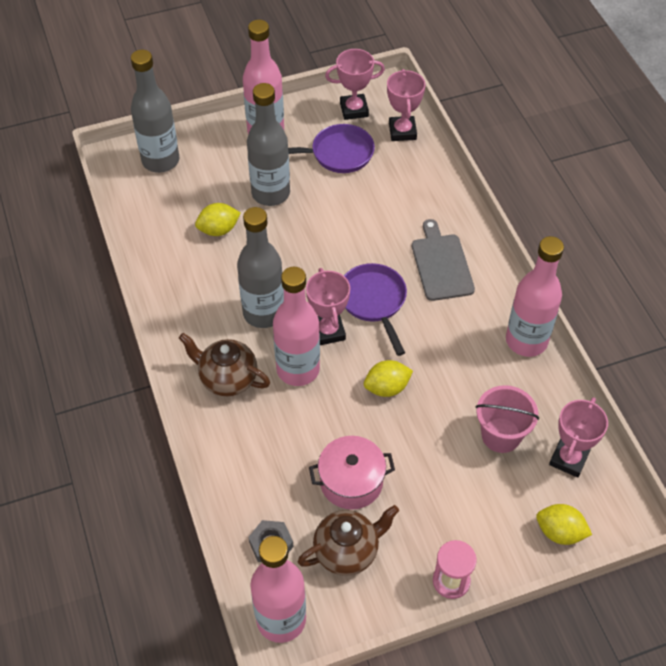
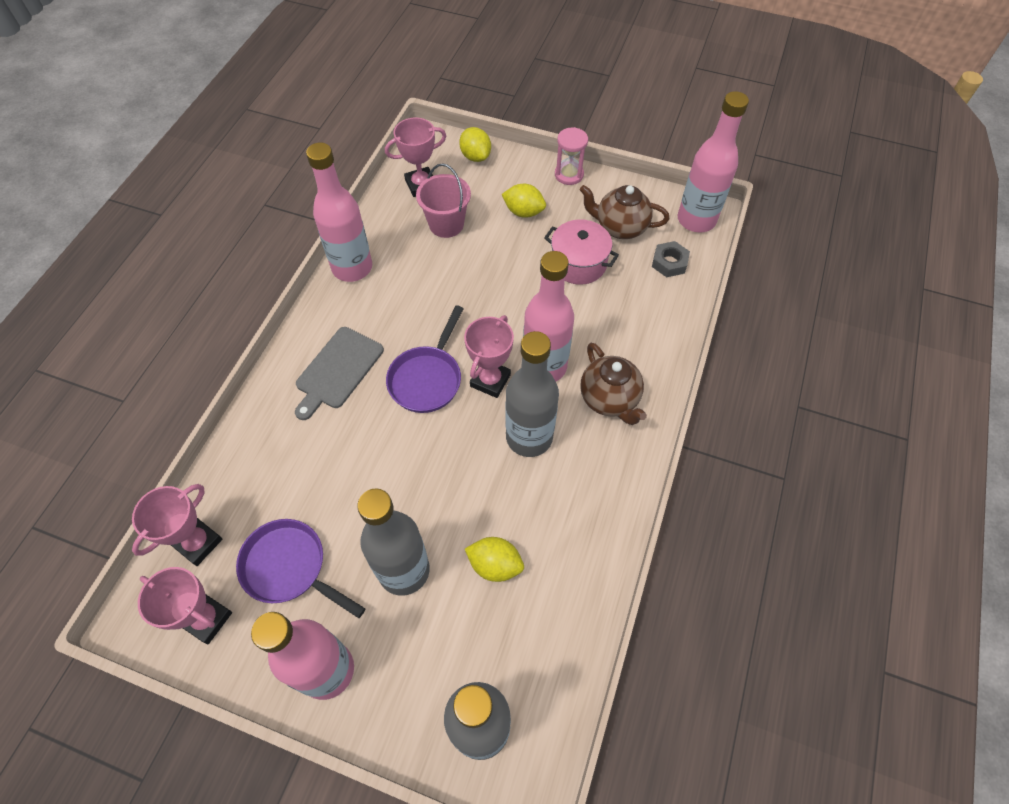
camera: 140 degrees left, 5 degrees up
yellow lemon [364,360,413,397] -> yellow lemon moved to [502,184,546,218]

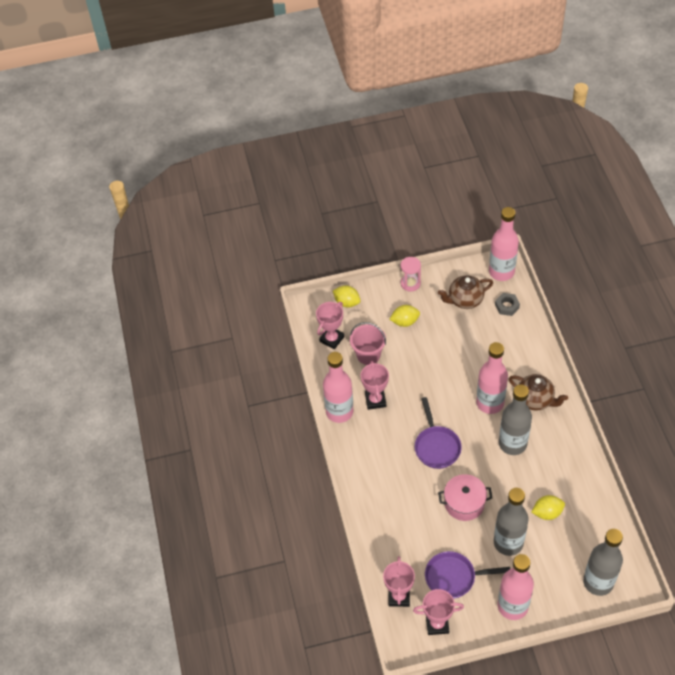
camera: 30 degrees left, 5 degrees down
grey cutting board [295,327,384,420] -> none
pink trophy [464,315,514,398] -> pink trophy moved to [361,361,389,410]
pink pot [544,219,619,285] -> pink pot moved to [438,474,492,521]

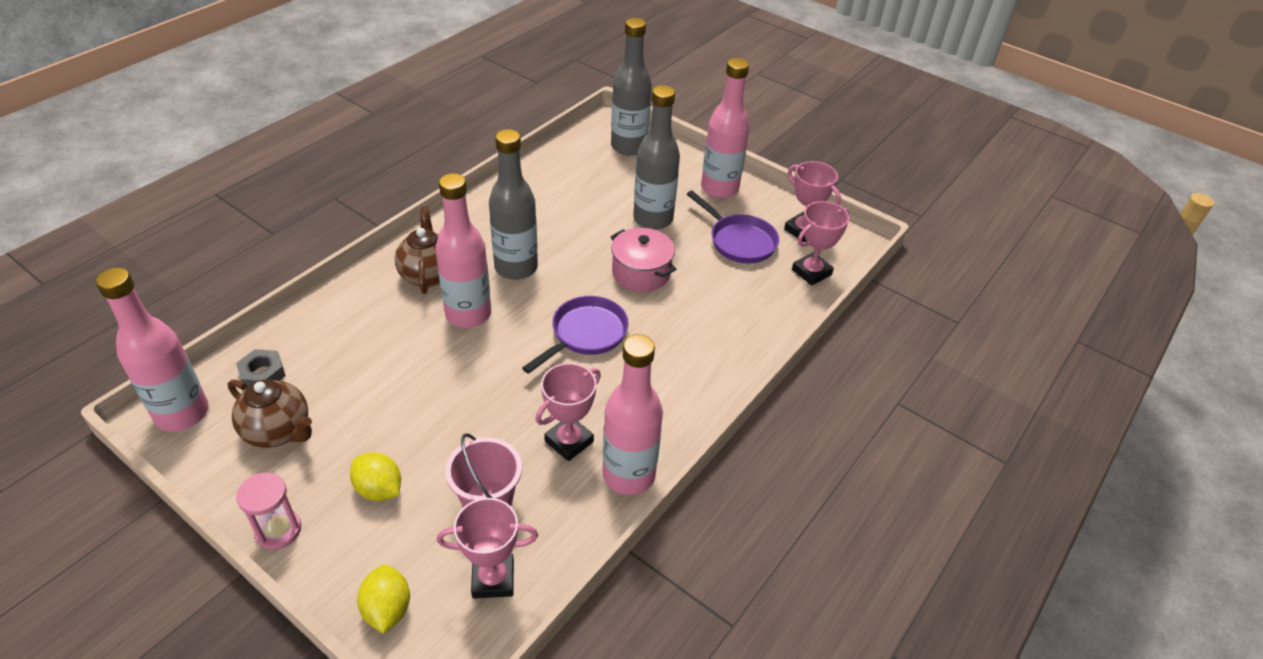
camera: 135 degrees left, 10 degrees down
yellow lemon [532,495,565,520] -> none

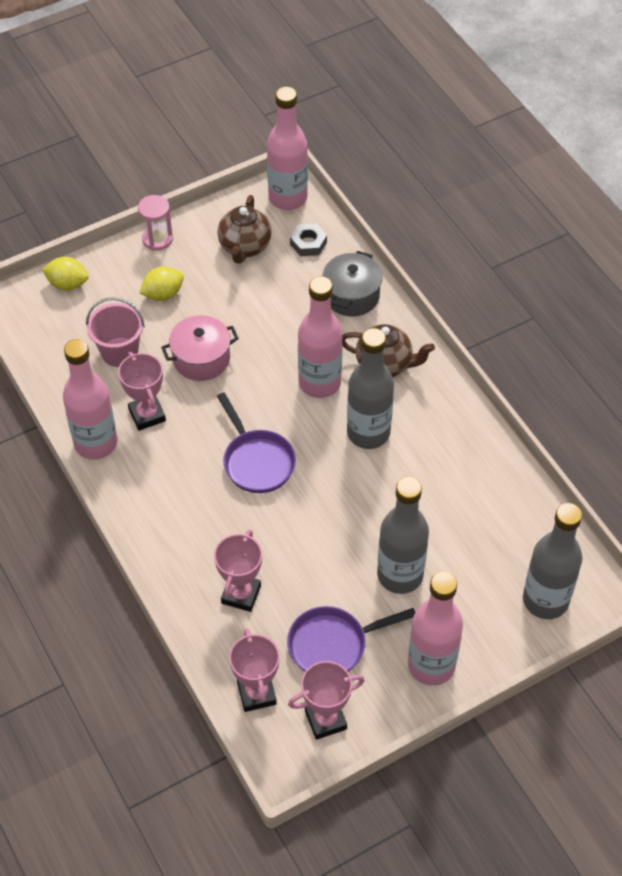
camera: 115 degrees right, 10 degrees up
brown teapot [227,379,312,448] -> brown teapot turned 45 degrees counterclockwise [217,195,271,264]
pink trophy [437,498,538,598] -> pink trophy moved to [214,530,262,612]
pink pot [611,228,676,292] -> pink pot moved to [161,315,239,381]
none -> grey pot [323,251,383,317]

